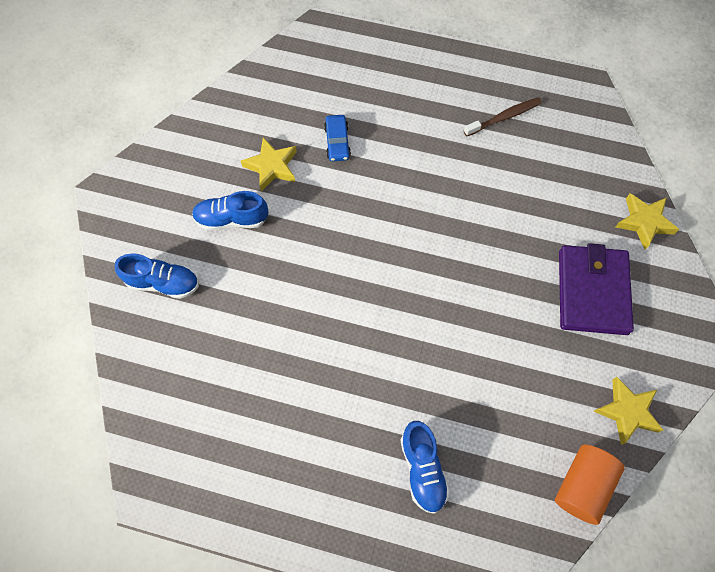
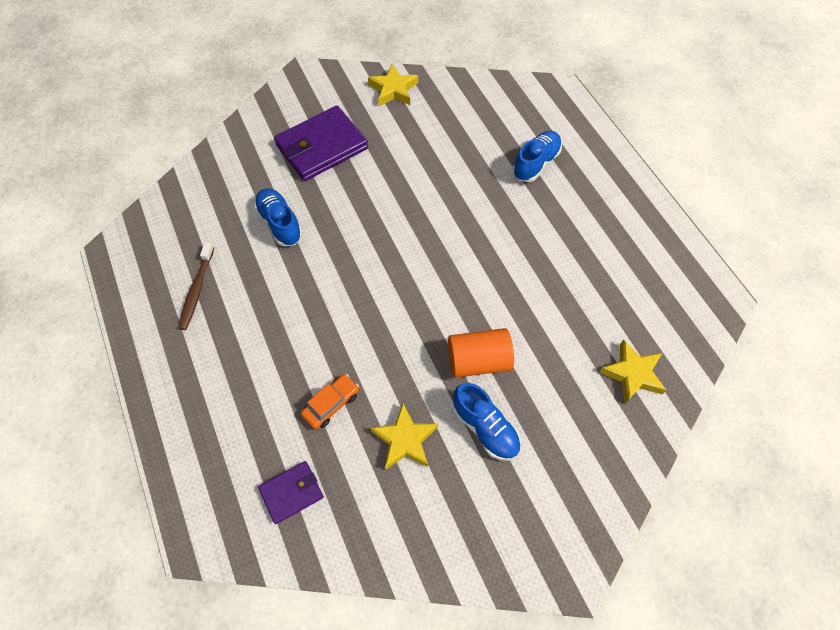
camera: 130 degrees left, 5 degrees down
blue shoe [115,253,199,299] -> blue shoe moved to [254,188,303,246]
blue car [324,115,351,161] -> orange car [301,374,359,429]
brown toothbrush [464,97,542,136] -> brown toothbrush turned 105 degrees counterclockwise [178,242,214,330]
orange cylinder [555,445,625,525] -> orange cylinder moved to [448,328,514,378]
yellow star [615,193,679,250] -> yellow star moved to [600,339,667,404]
none -> purple wallet [258,461,324,524]

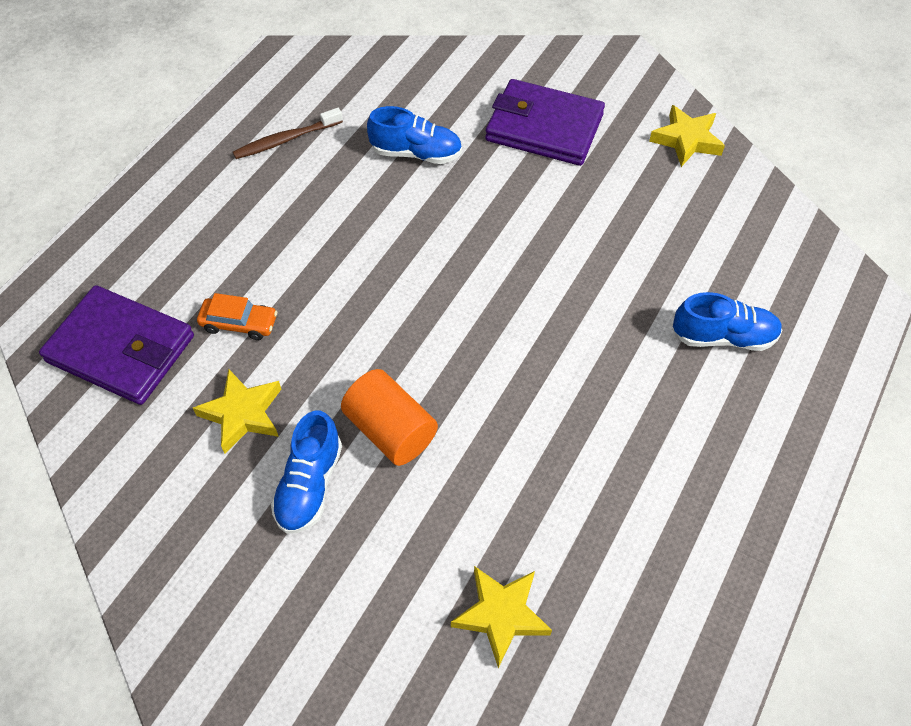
camera: 55 degrees right, 5 degrees down
blue shoe [254,188,303,246] -> blue shoe turned 75 degrees clockwise [367,106,462,164]
purple wallet [258,461,324,524] -> purple wallet [39,285,194,405], size x1.86

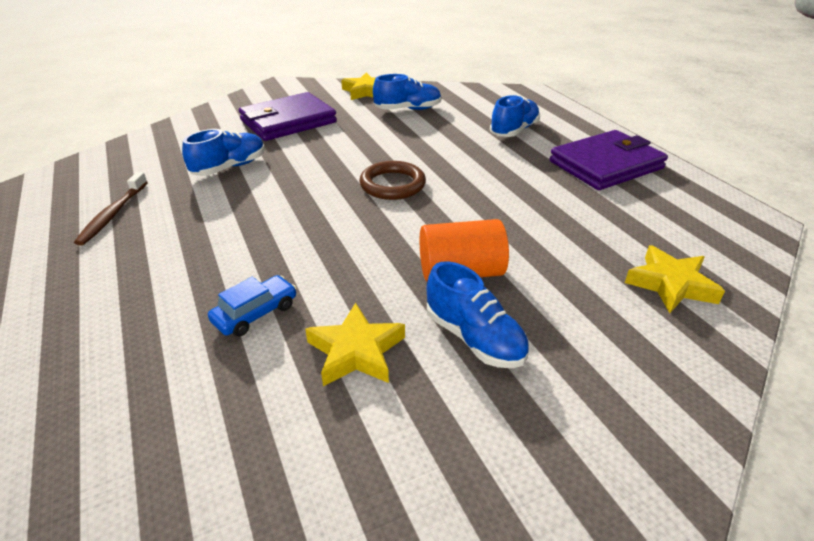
camera: 55 degrees left, 20 degrees down
purple wallet [39,285,194,405] -> purple wallet moved to [550,130,668,190]
orange car [197,293,277,340] -> blue car [208,275,296,337]
none -> brown ring [360,161,426,200]
none -> blue shoe [373,74,442,110]

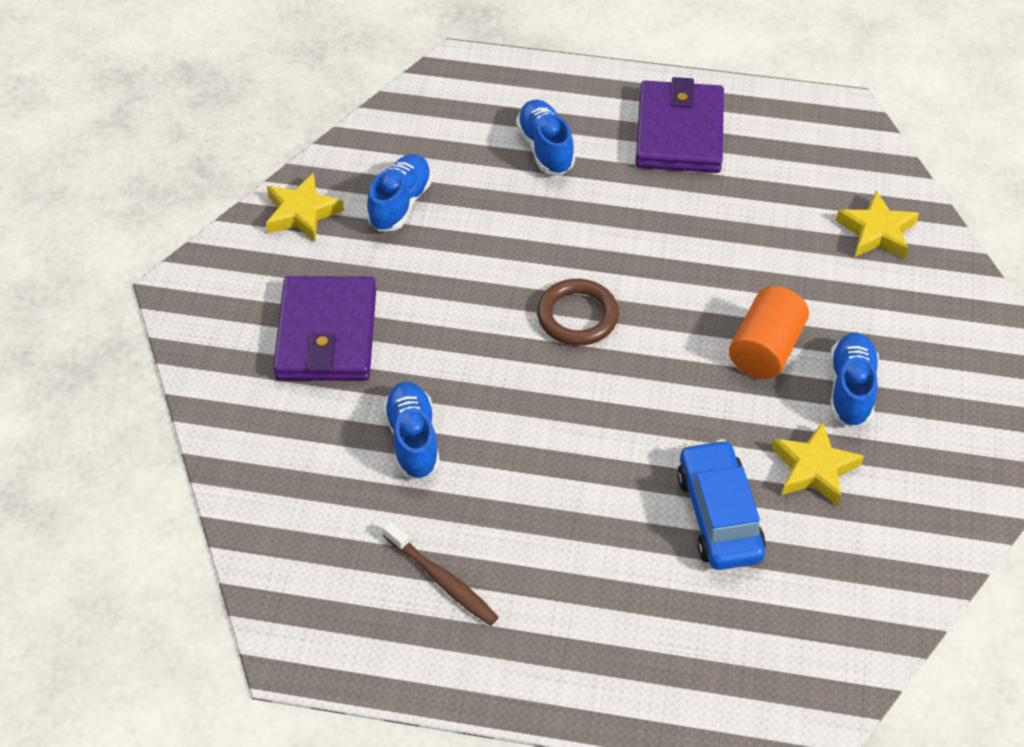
camera: 55 degrees left, 15 degrees up
blue car [208,275,296,337] -> blue car [677,439,766,570], size x1.64
blue shoe [427,261,529,368] -> blue shoe turned 75 degrees counterclockwise [830,333,879,427]

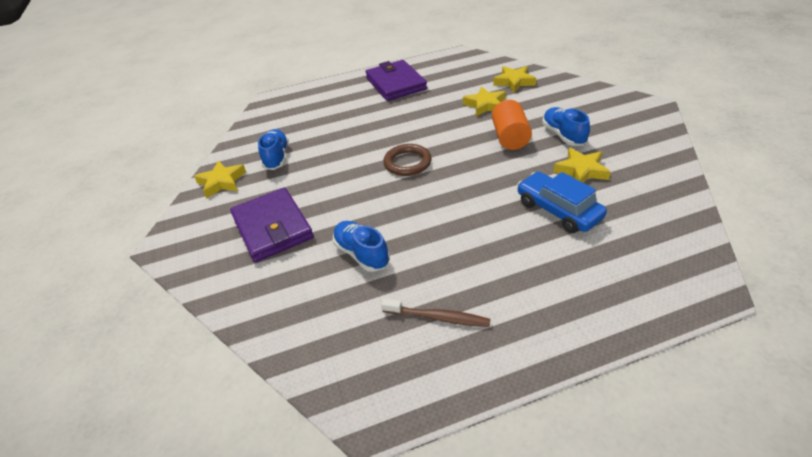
camera: 25 degrees left, 10 degrees down
blue shoe [516,99,575,175] -> none
none -> yellow star [463,87,506,116]

